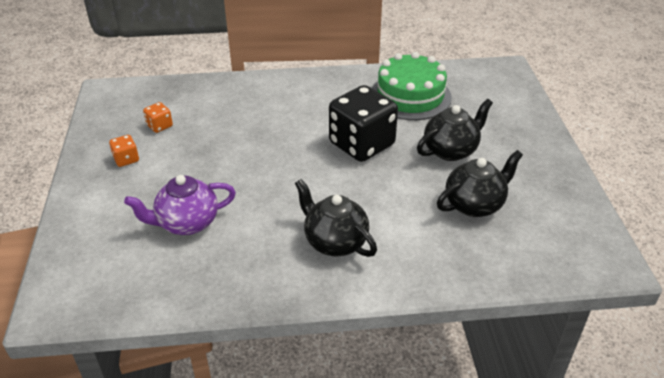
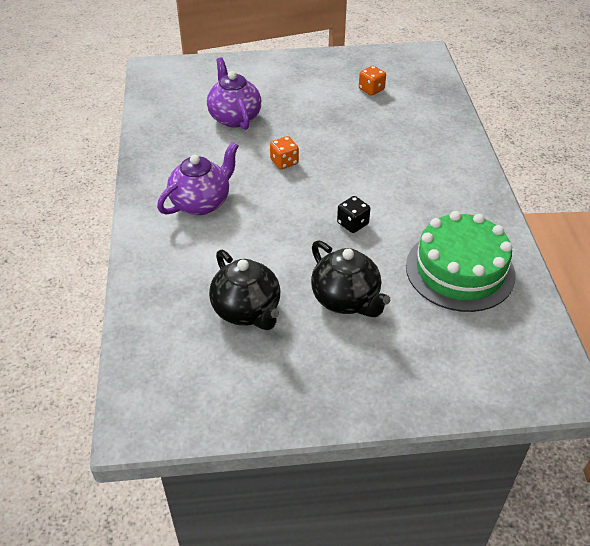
camera: 90 degrees right, 5 degrees up
orange dice [109,135,139,167] -> orange dice moved to [270,136,299,169]
black teapot [295,179,377,257] -> purple teapot [157,142,239,215]
black dice [329,85,398,162] -> black dice [337,196,370,233], size x0.42

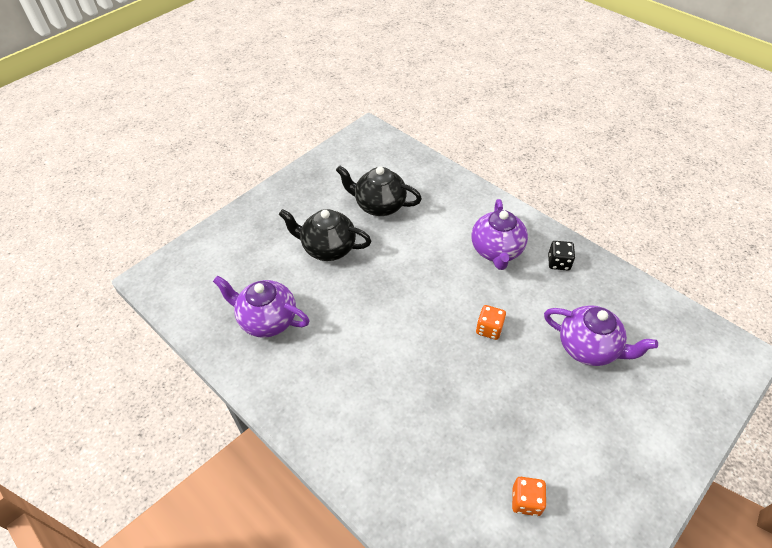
camera: 140 degrees right, 5 degrees up
black dice [337,196,370,233] -> black dice moved to [548,241,575,271]
green cake [406,211,516,312] -> purple teapot [213,276,310,338]

